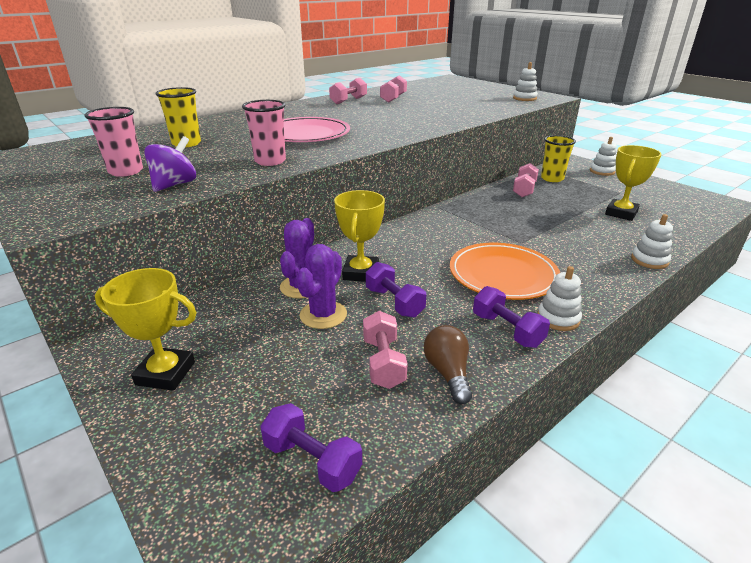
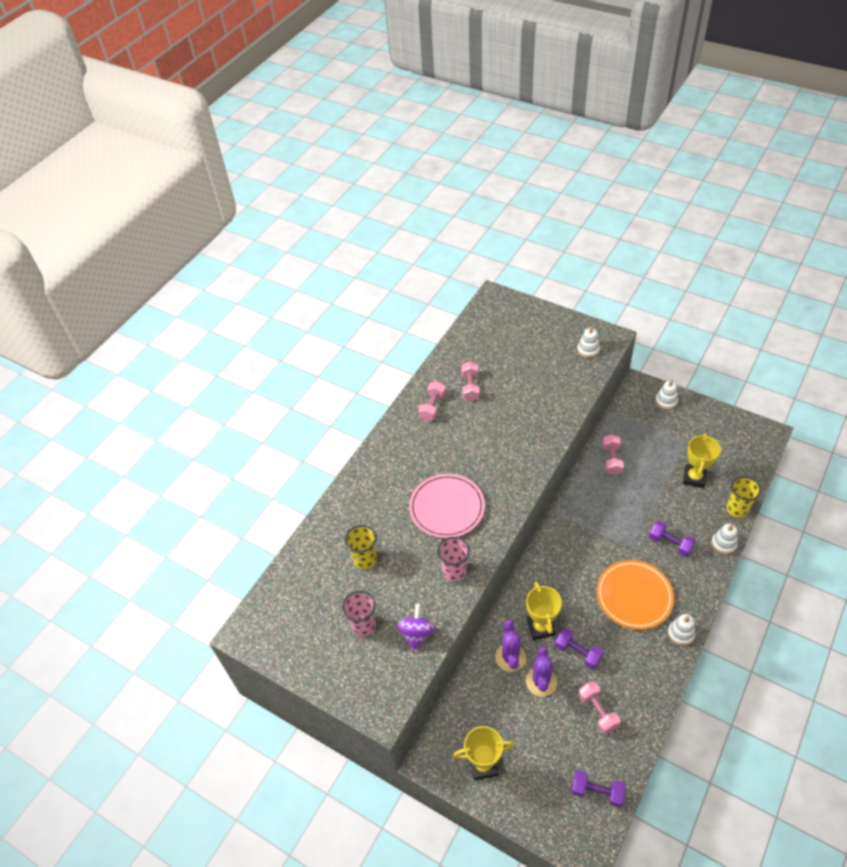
camera: 15 degrees left, 20 degrees up
brown light bulb [424,325,472,404] -> none
purple dumbbell [473,286,550,348] -> purple dumbbell moved to [649,521,696,557]
yellow cup [541,135,576,182] -> yellow cup moved to [726,476,761,518]

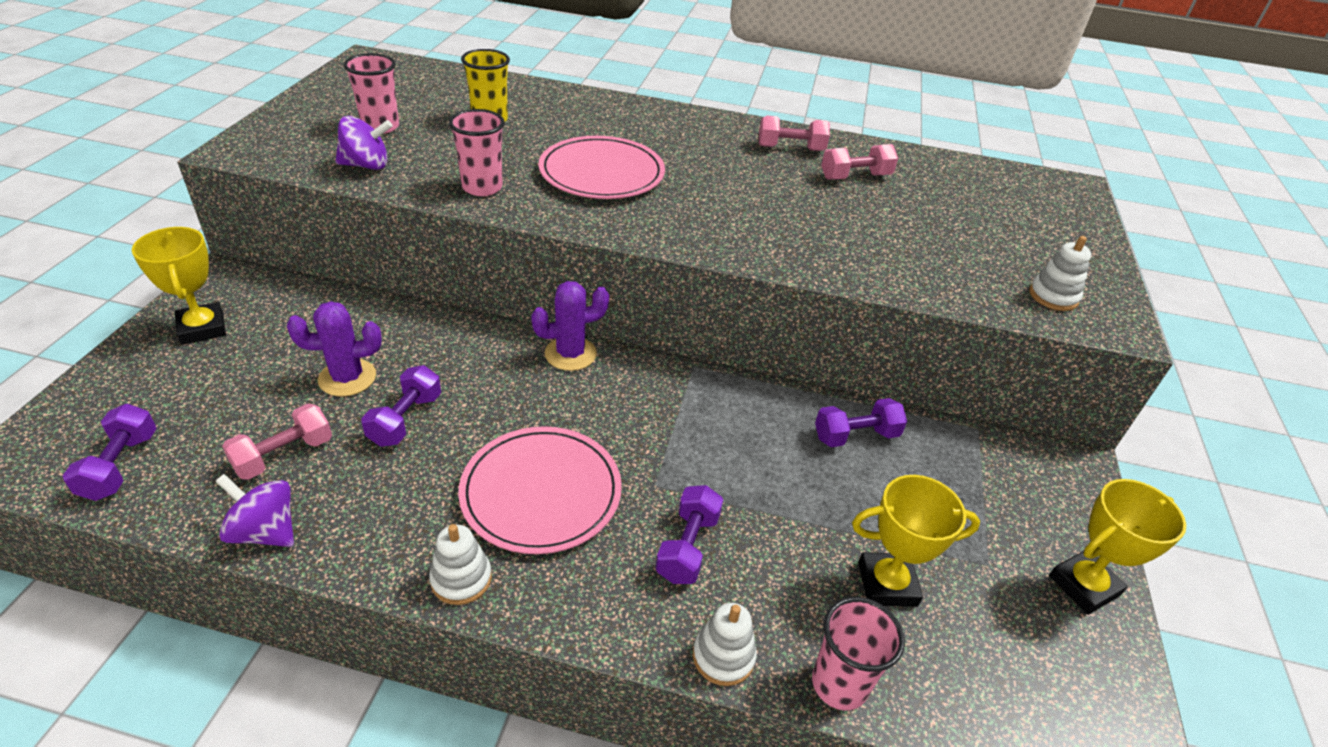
camera: 65 degrees right, 10 degrees down
purple cactus [495,620,526,672] -> purple cactus moved to [531,281,609,371]
yellow trophy [526,582,562,640] -> yellow trophy moved to [1049,479,1186,615]
orange plate [596,560,674,630] -> pink plate [458,426,622,554]
pink dumbbell [602,434,624,475] -> purple dumbbell [815,398,907,447]
white stacking toy [655,380,678,410] -> none
yellow cup [726,476,761,518] -> pink cup [812,597,905,710]
none -> purple spinning top [216,474,294,547]

